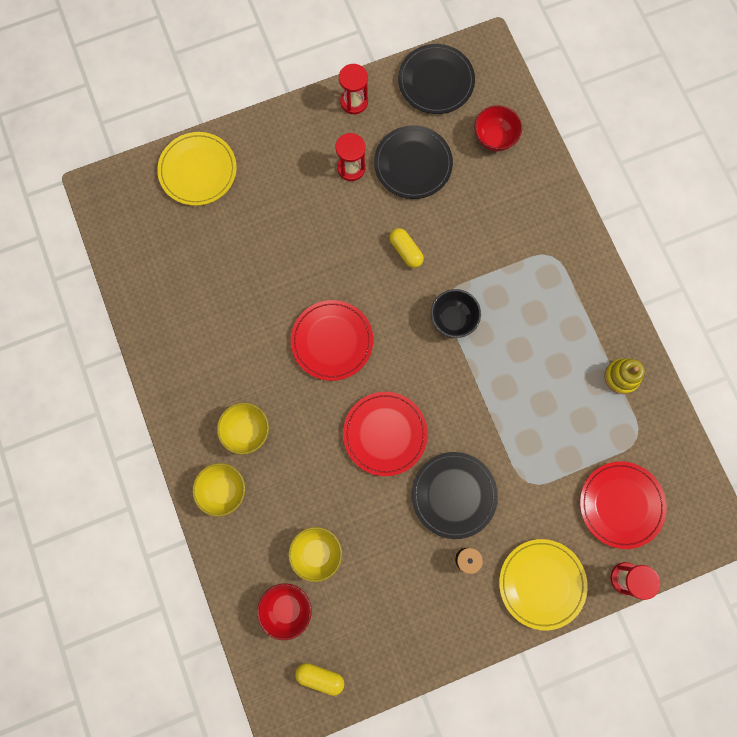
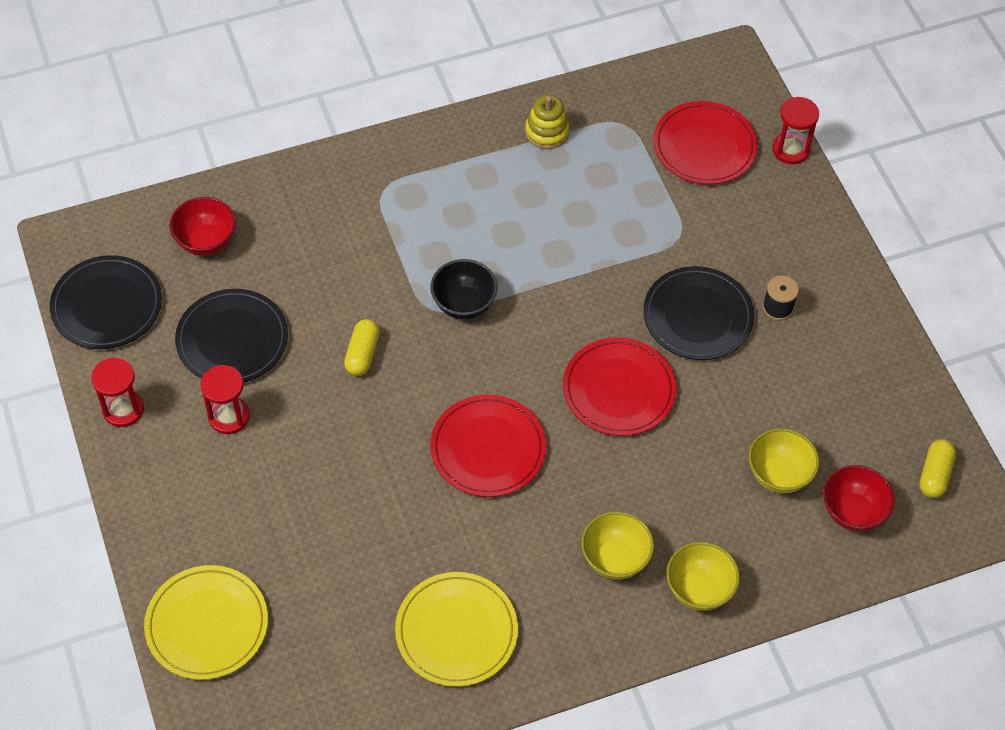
camera: 90 degrees left, 20 degrees down
yellow capsule [389,228,424,268] -> yellow capsule turned 45 degrees counterclockwise [344,319,380,376]
yellow plate [499,539,588,630] -> yellow plate moved to [395,572,518,687]

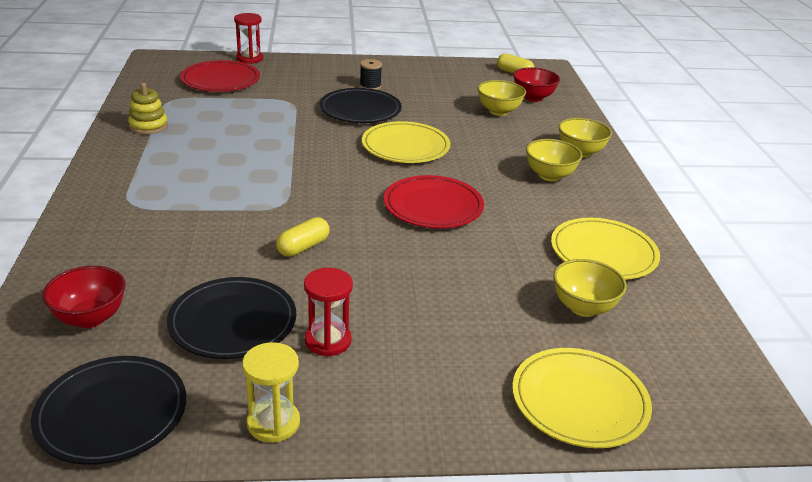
camera: 75 degrees left, 25 degrees down
red hourglass [91,358,144,427] -> yellow hourglass [242,342,300,443]
yellow capsule [344,319,380,376] -> yellow capsule turned 75 degrees counterclockwise [276,217,330,257]
black bowl [430,259,497,320] -> none
red plate [563,338,677,436] -> yellow plate [362,121,450,163]
none -> yellow bowl [553,259,627,317]

